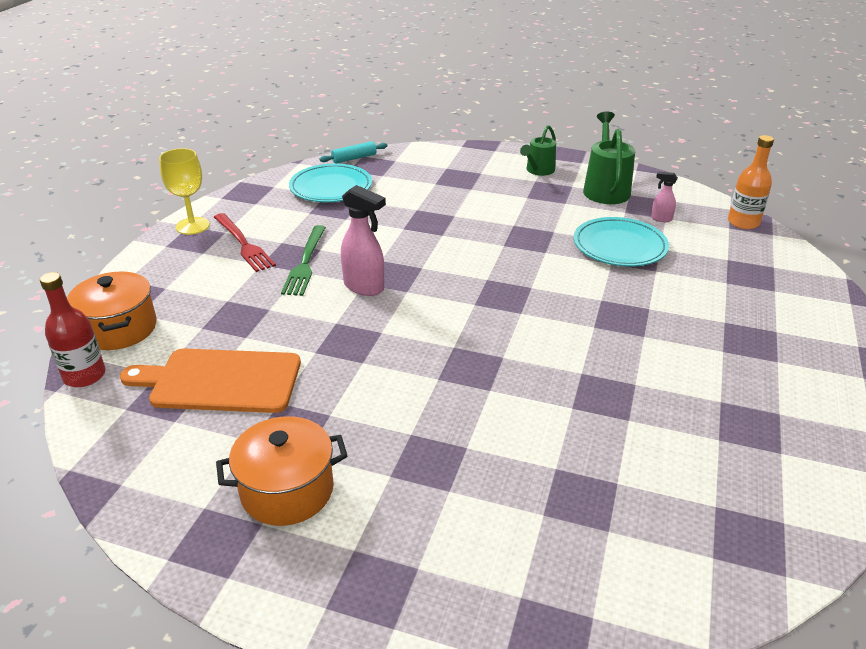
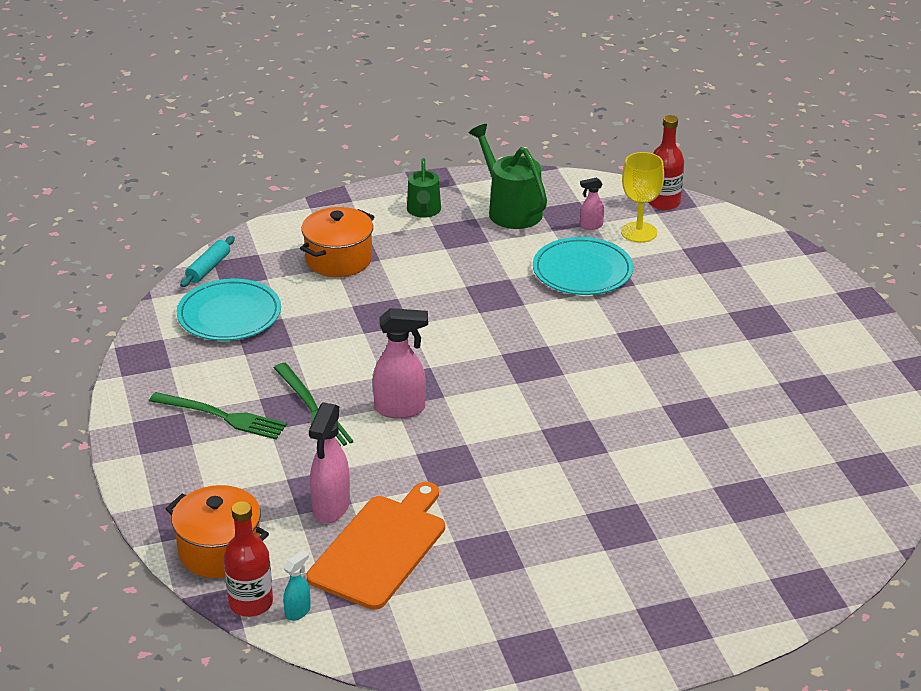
camera: 35 degrees left, 0 degrees up
orange cutting board [120,348,301,413] -> orange cutting board turned 150 degrees clockwise [307,482,445,610]
yellow goblet [159,148,210,235] -> yellow goblet moved to [621,152,664,243]
red fork [214,213,276,272] -> green fork [149,392,287,439]
orange pot [216,416,347,526] -> orange pot moved to [300,207,374,277]
orange bottle [728,135,774,229] -> red bottle [648,115,684,210]
none -> turquoise spray bottle [283,550,311,621]
none -> pink spray bottle [309,402,350,524]

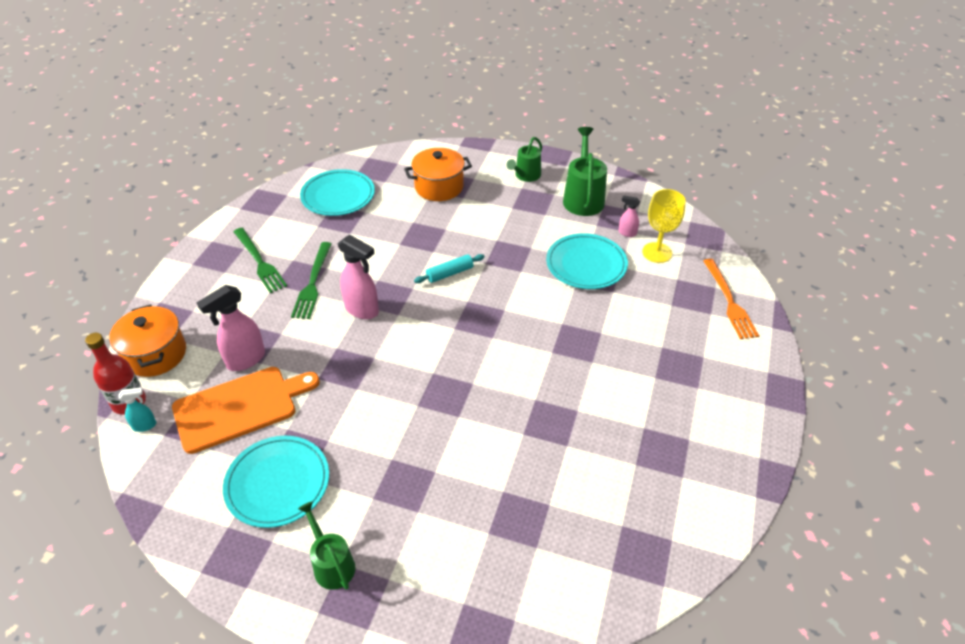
camera: 35 degrees right, 10 degrees up
turquoise rolling pin [180,236,235,287] -> turquoise rolling pin moved to [414,254,485,283]
red bottle [648,115,684,210] -> none
none -> turquoise plate [223,436,329,528]
none -> green watering can [298,501,356,590]
none -> orange fork [703,259,759,339]

